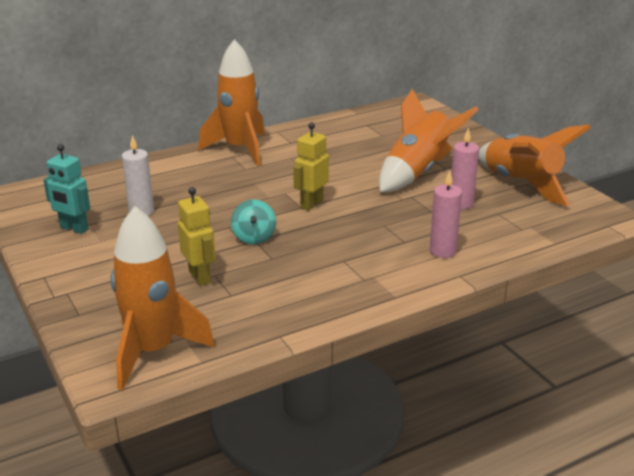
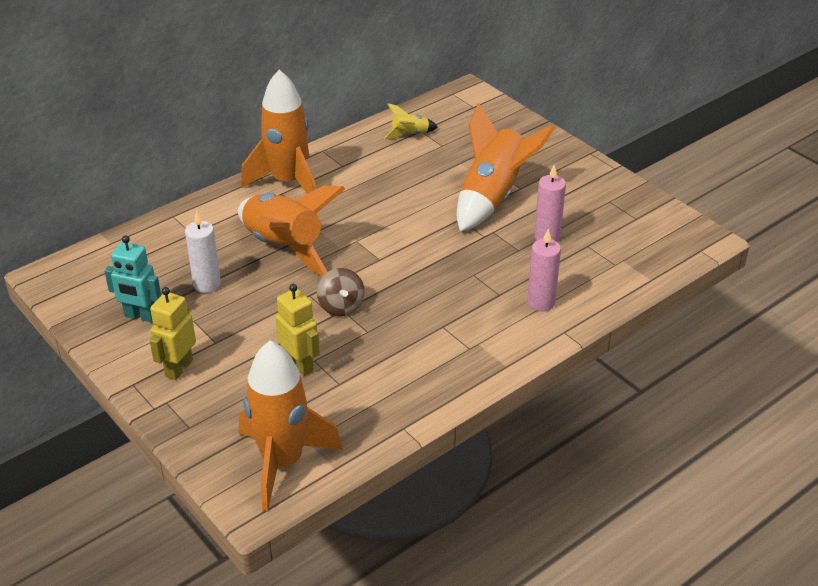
camera: 10 degrees left, 10 degrees up
turquoise spinning top [231,200,276,244] -> brown spinning top [317,268,365,316]
yellow robot [293,123,329,211] -> yellow robot moved to [150,287,196,380]
orange rocket [478,125,591,206] -> orange rocket moved to [238,185,345,276]
none -> yellow rocket [384,103,438,139]

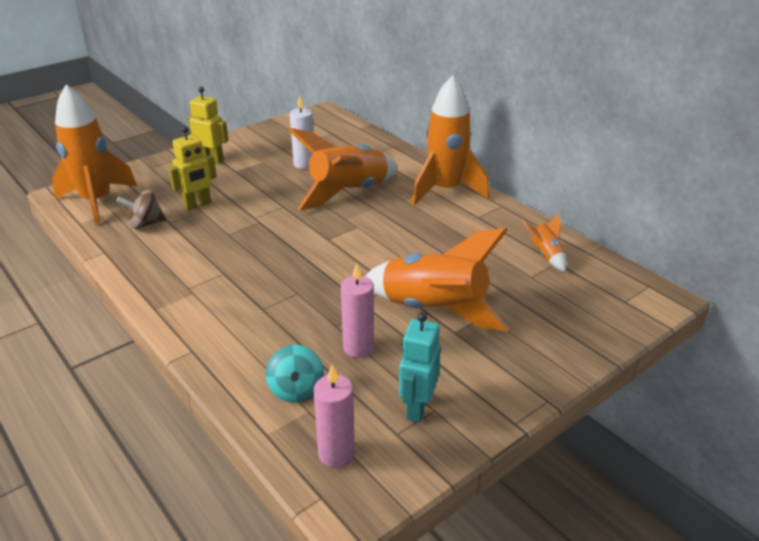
camera: 90 degrees right, 5 degrees down
turquoise robot [104,235,161,322] -> turquoise robot moved to [399,312,441,423]
brown spinning top [317,268,365,316] -> brown spinning top moved to [116,190,167,229]
yellow rocket [384,103,438,139] -> orange rocket [523,214,567,272]
pink candle [527,229,561,312] -> pink candle moved to [314,365,355,468]
none -> turquoise spinning top [266,345,324,403]

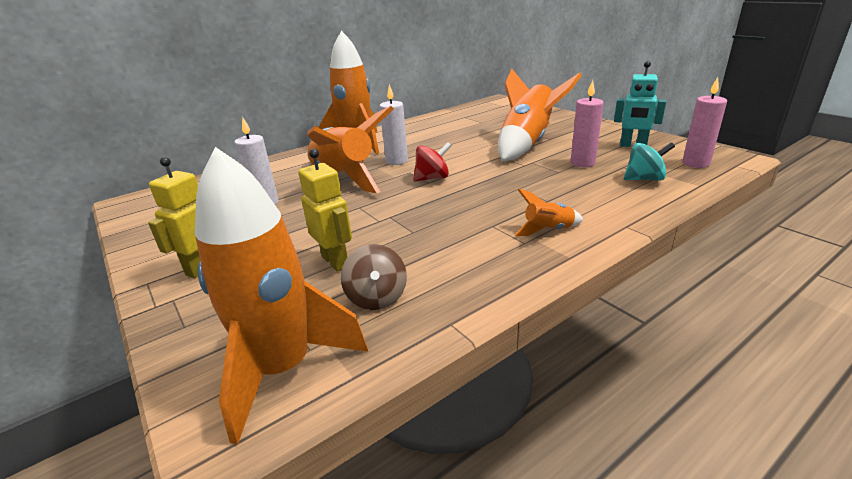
camera: 85 degrees left, 5 degrees down
orange rocket [523,214,567,272] -> orange rocket moved to [515,189,583,236]
none -> white candle [380,85,408,165]
none -> red spinning top [413,142,452,182]

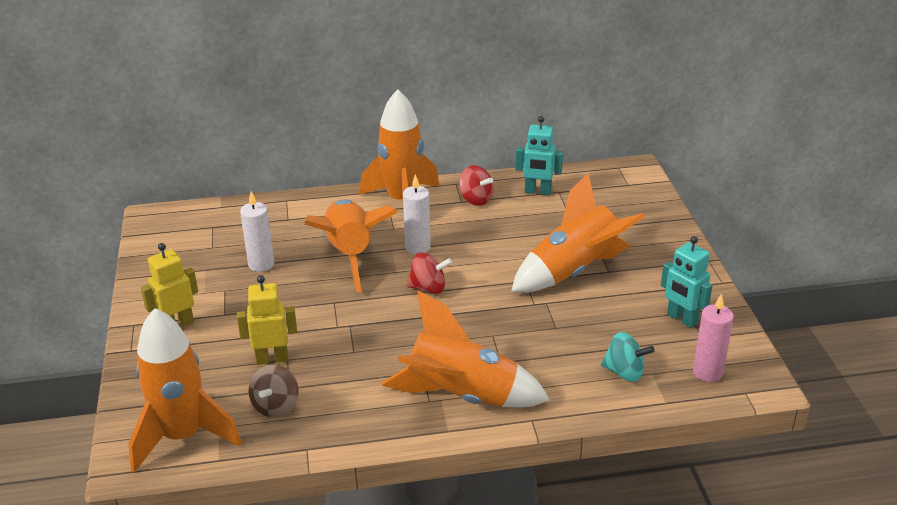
camera: 25 degrees right, 5 degrees up
yellow robot [298,148,352,272] -> yellow robot turned 90 degrees counterclockwise [237,275,297,365]
orange rocket [515,189,583,236] -> orange rocket [381,291,550,407], size x2.26
pink candle [571,80,604,167] -> none
none -> red spinning top [459,165,494,206]
none -> turquoise robot [516,116,563,195]

